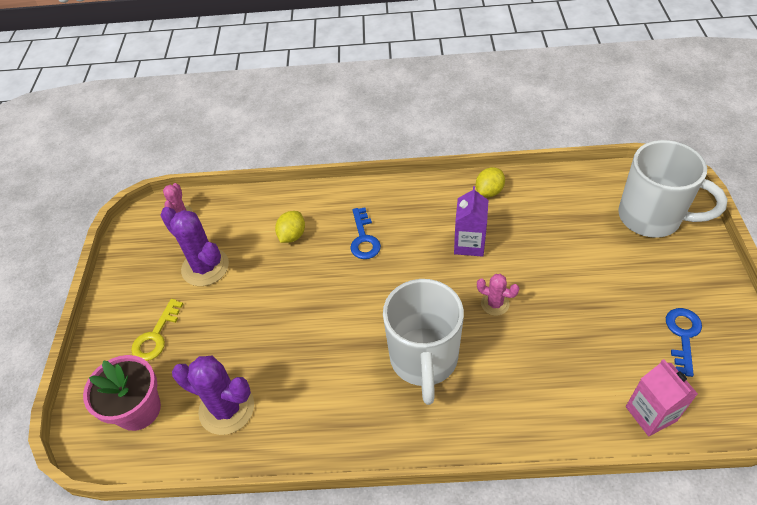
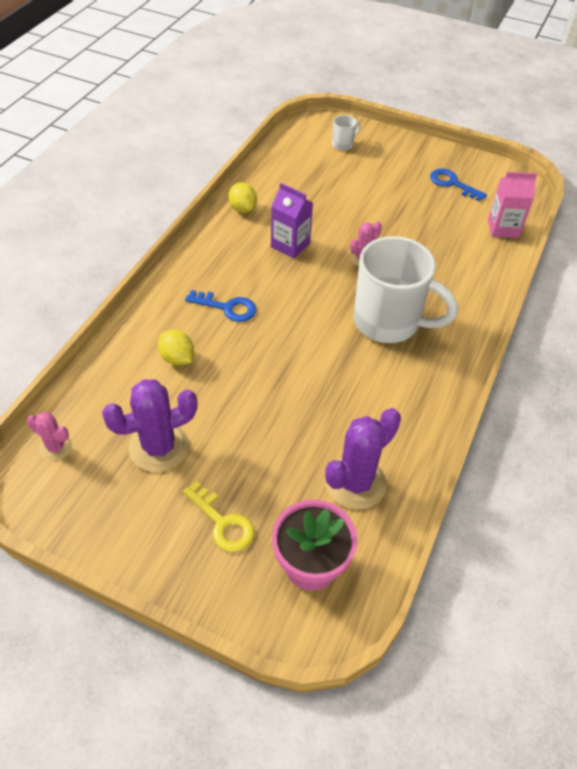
camera: 70 degrees left, 0 degrees up
white mug [618,140,728,238] -> white mug [332,115,361,151], size x0.41

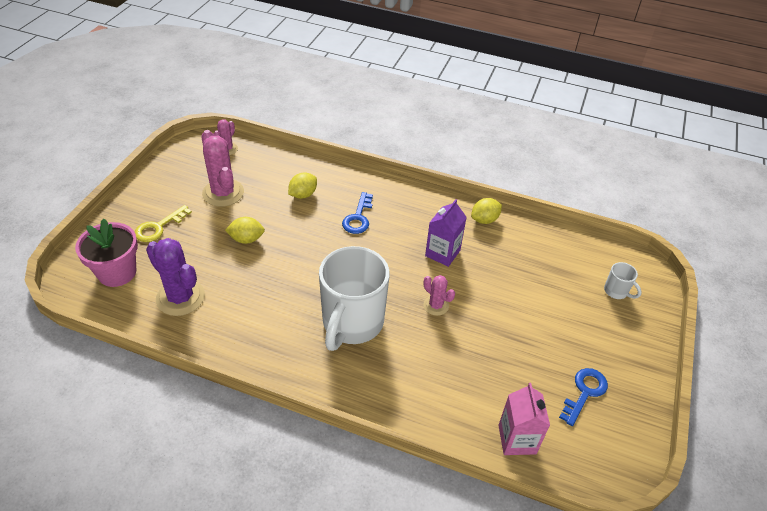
camera: 85 degrees right, 5 degrees down
purple cactus [102,379,198,472] -> pink cactus [201,130,244,207]
none -> yellow lemon [225,217,265,244]

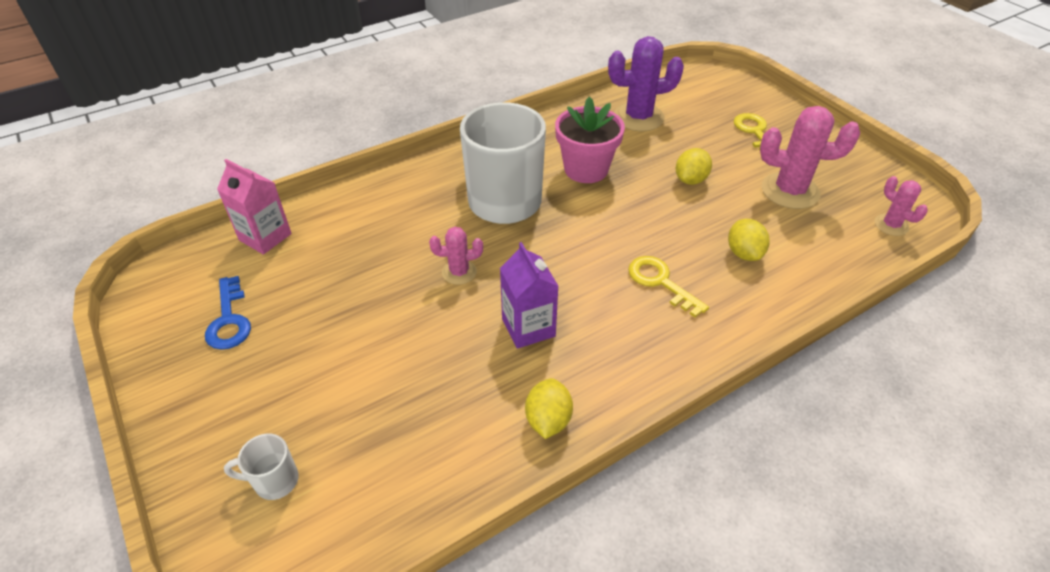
camera: 130 degrees right, 0 degrees up
pink flower pot [75,218,138,287] -> pink flower pot moved to [555,96,625,183]
blue key [342,192,373,234] -> yellow key [628,256,709,317]

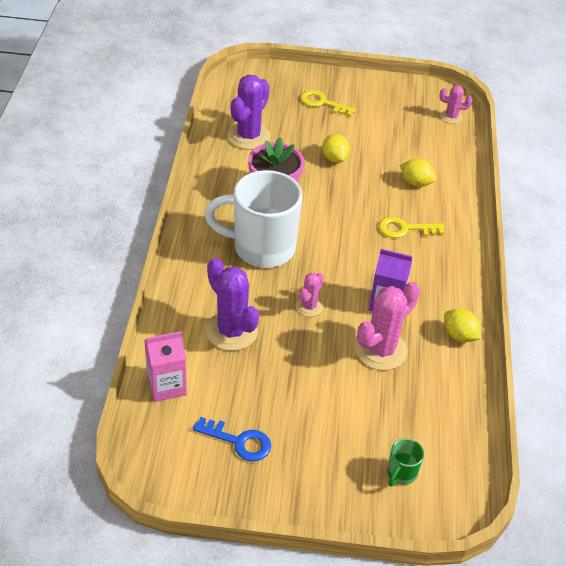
camera: 55 degrees left, 0 degrees up
white mug [224,433,299,500] -> green mug [387,438,424,487]
pink cactus [760,106,860,209] -> pink cactus moved to [355,282,420,370]
none -> purple cactus [206,258,259,351]

